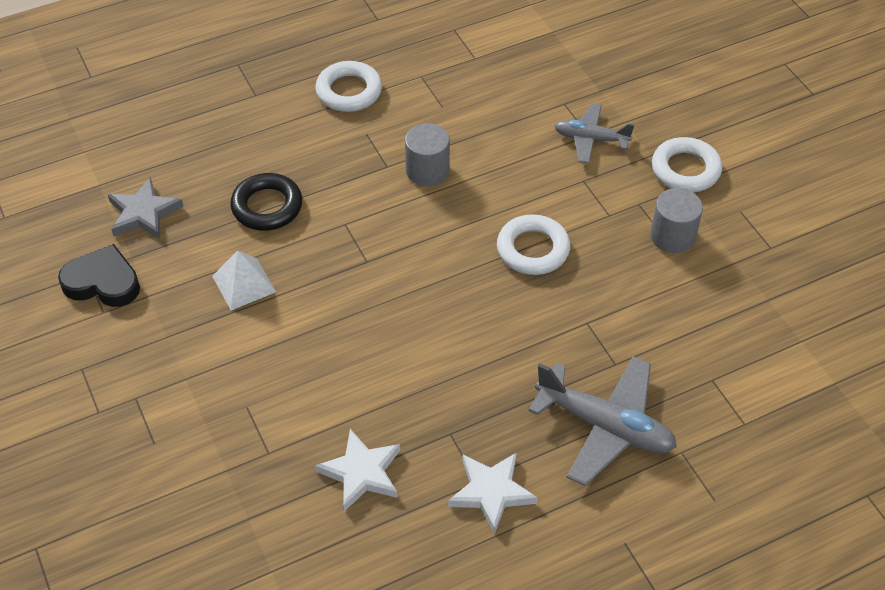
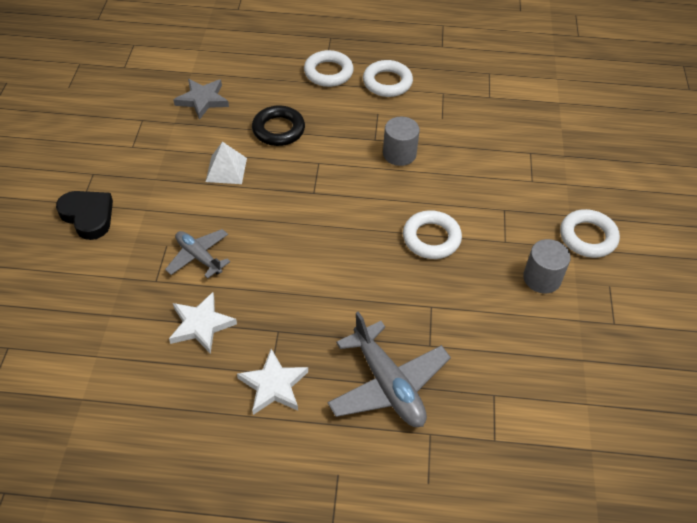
camera: 30 degrees right, 0 degrees up
black heart [58,244,140,307] -> black heart moved to [56,191,113,240]
grey plane [554,103,634,164] -> grey plane moved to [165,229,230,279]
none -> white ring [304,50,354,87]

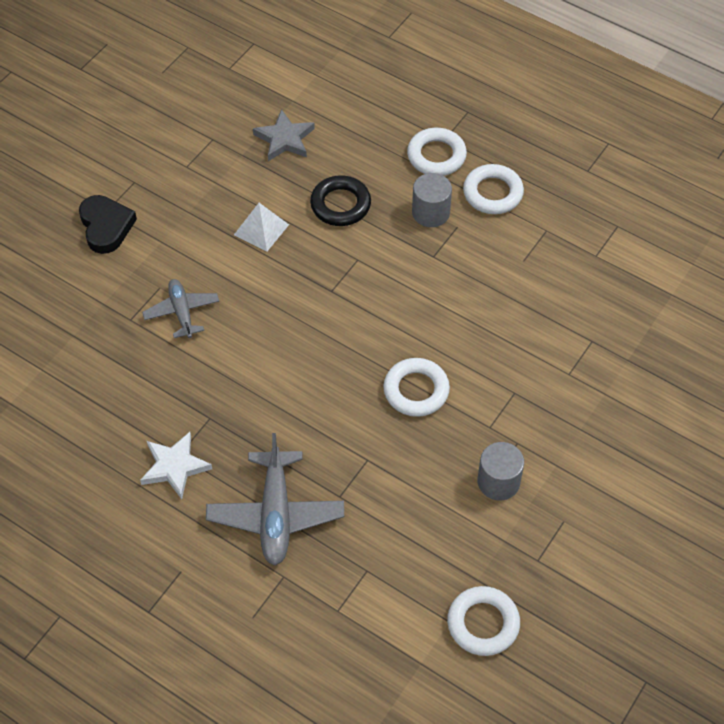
camera: 30 degrees right, 5 degrees up
white star [169,292,237,354] -> none
grey cylinder [383,117,420,166] -> grey cylinder moved to [412,173,452,227]
white ring [560,209,620,258] -> white ring moved to [447,586,520,656]

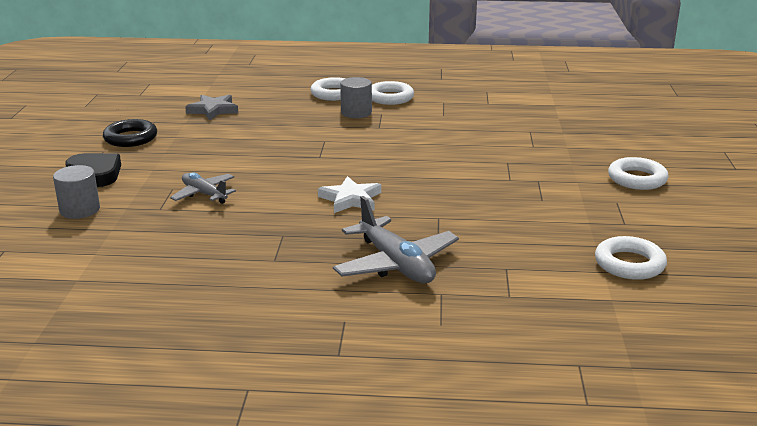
camera: 30 degrees left, 30 degrees down
white star [140,432,212,499] -> white star moved to [318,176,381,213]
white pyramid [234,203,289,252] -> none
black ring [310,175,371,226] -> black ring moved to [103,119,157,147]
white ring [383,358,450,417] -> white ring moved to [608,157,669,190]
grey cylinder [478,442,524,500] -> grey cylinder moved to [53,165,100,219]

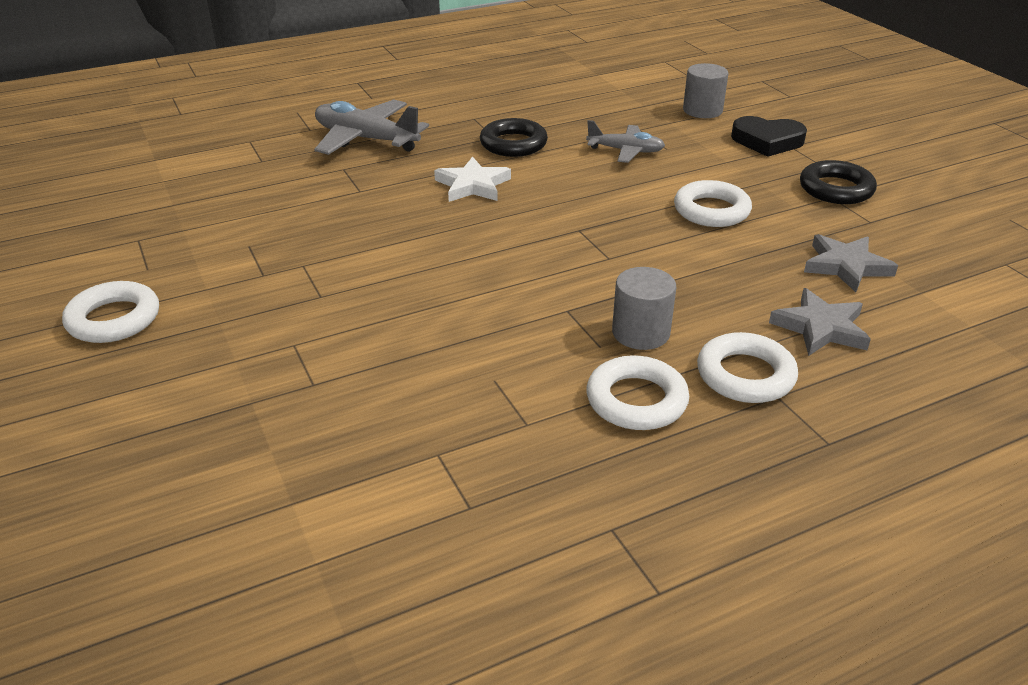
camera: 150 degrees right, 10 degrees up
white ring [595,236,667,280] -> white ring moved to [674,180,752,227]
none -> black ring [480,118,548,157]
none -> grey star [769,288,871,356]

